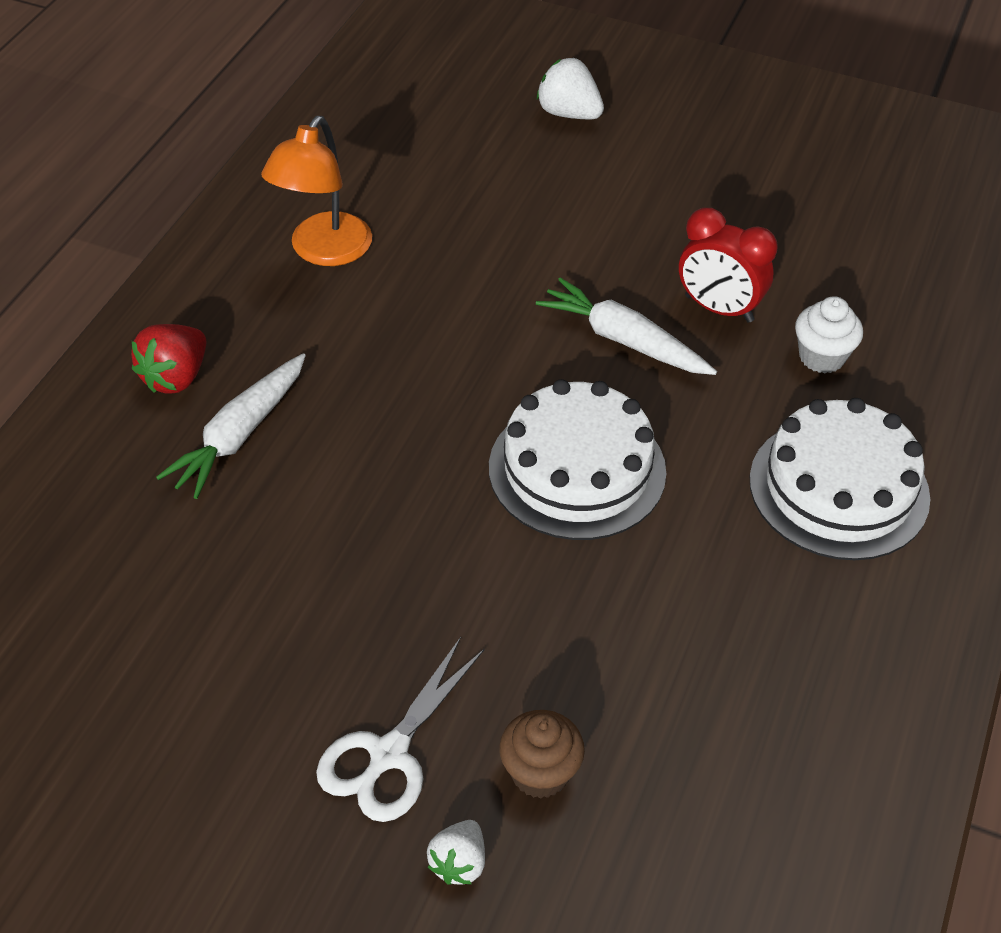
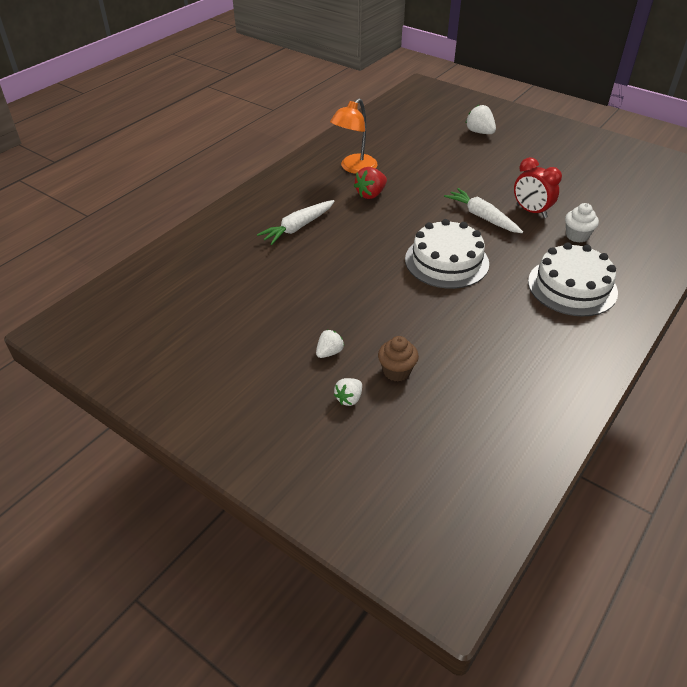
camera: 15 degrees right, 5 degrees down
red strawberry [131,324,206,394] -> red strawberry moved to [354,167,387,199]
white scissors [316,637,485,822] -> white strawberry [316,330,344,358]

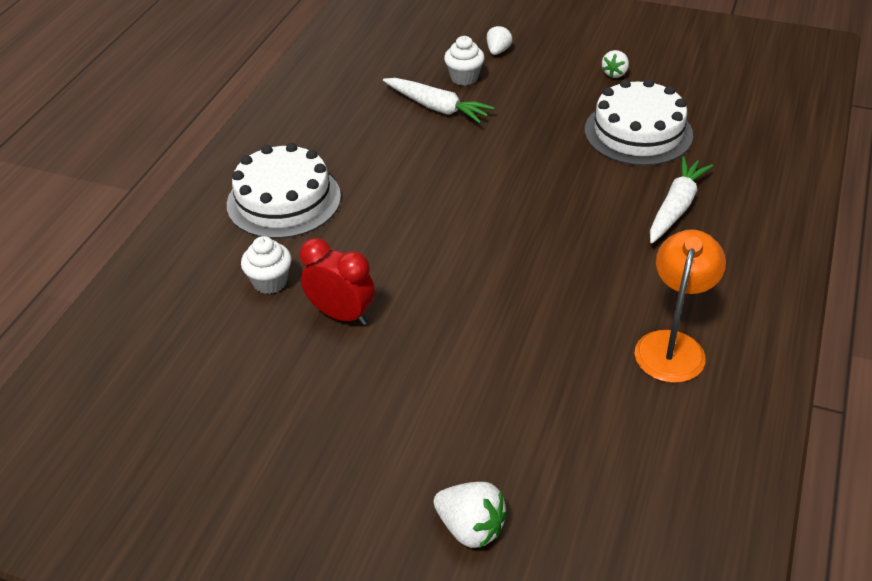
camera: 165 degrees right, 0 degrees up
white strawberry [316,330,344,358] -> white strawberry moved to [602,50,629,78]
red strawberry [354,167,387,199] -> none
brown cupcake [378,336,419,382] -> white cupcake [444,36,485,86]
white cake [405,219,489,289] -> white cake moved to [585,79,693,166]
white carrot [444,188,523,233] -> white carrot moved to [383,78,495,123]

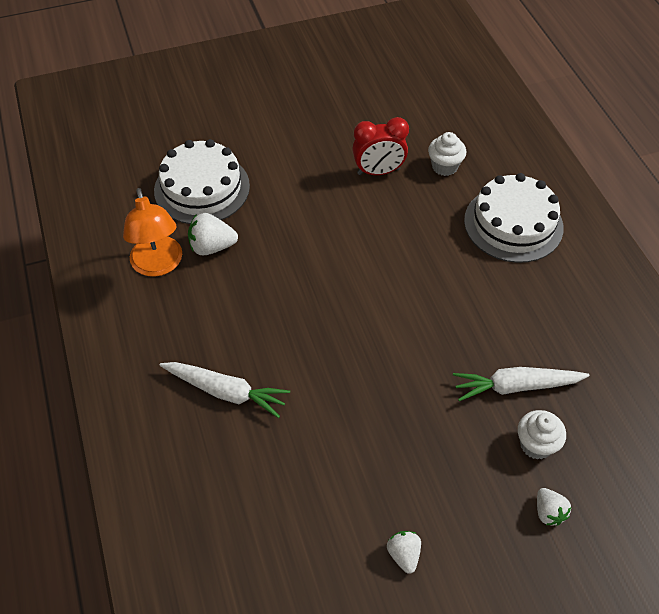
camera: 140 degrees right, 10 degrees up
white strawberry [434,482,507,548] -> white strawberry moved to [188,213,238,256]
white cake [585,79,693,166] -> white cake moved to [154,139,250,224]
white carrot [650,156,713,243] -> white carrot turned 60 degrees counterclockwise [160,362,290,418]

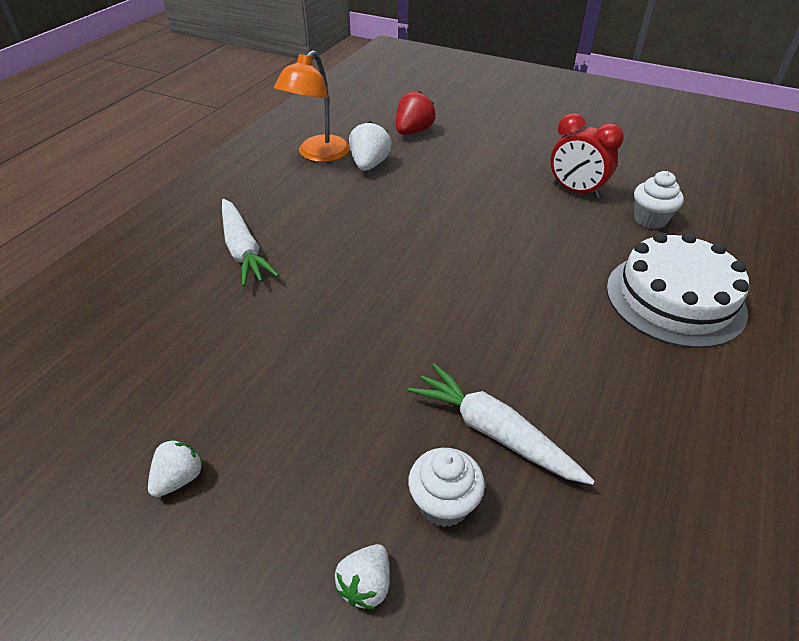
camera: 45 degrees right, 10 degrees down
white cake [154,139,250,224] -> red strawberry [396,91,436,135]
white strawberry [188,213,238,256] -> white strawberry turned 60 degrees clockwise [349,121,392,171]

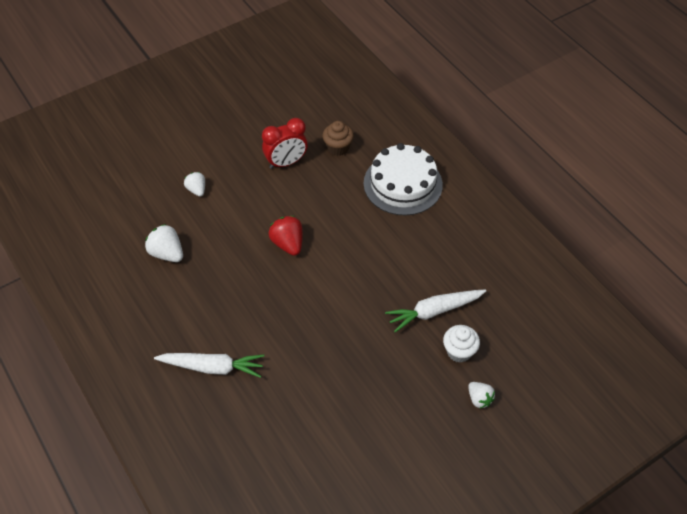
camera: 60 degrees left, 10 degrees up
white strawberry [148,439,204,497] -> white strawberry moved to [184,172,205,197]
orange lamp [274,50,350,162] -> none
red strawberry [396,91,436,135] -> red strawberry moved to [269,216,303,256]
white cupcake [634,171,684,229] -> brown cupcake [322,121,354,156]

